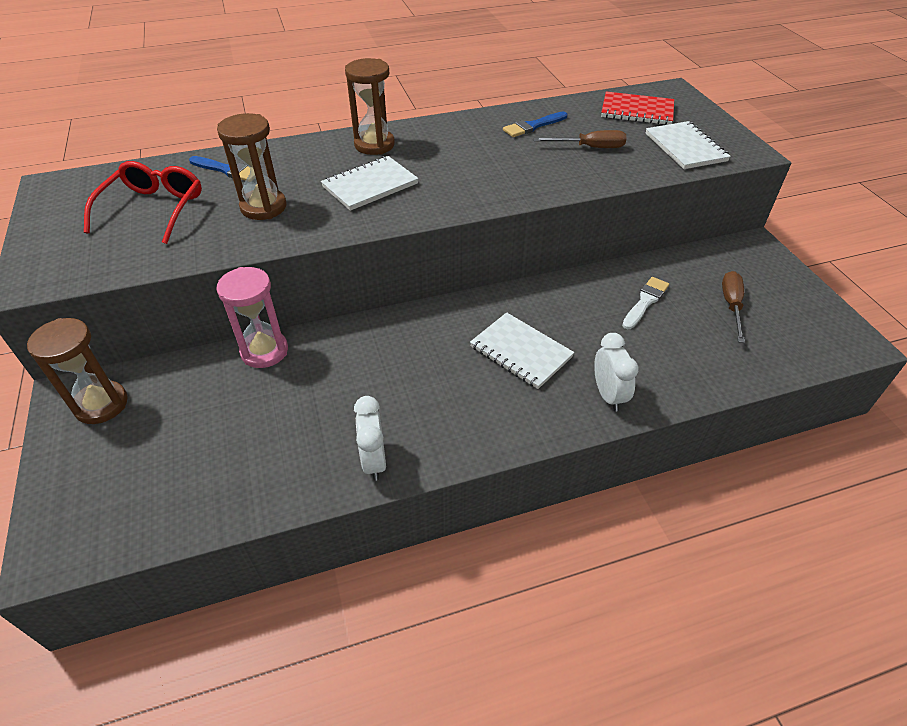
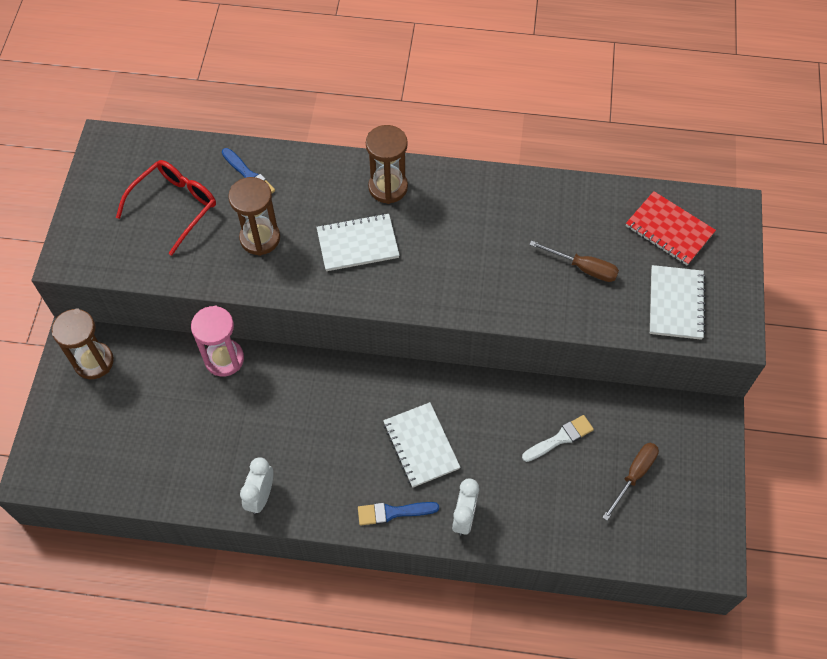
camera: 25 degrees right, 15 degrees up
blue brush [503,112,567,137] -> blue brush moved to [358,502,439,525]

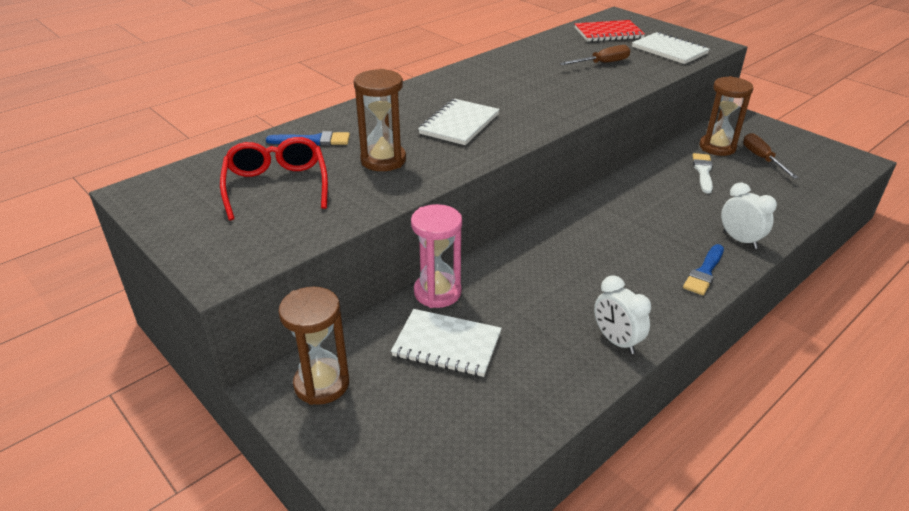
camera: 50 degrees left, 25 degrees down
brown hourglass [366,125,408,204] -> brown hourglass moved to [699,76,753,156]
white notebook [383,402,460,488] -> white notebook moved to [391,309,502,377]

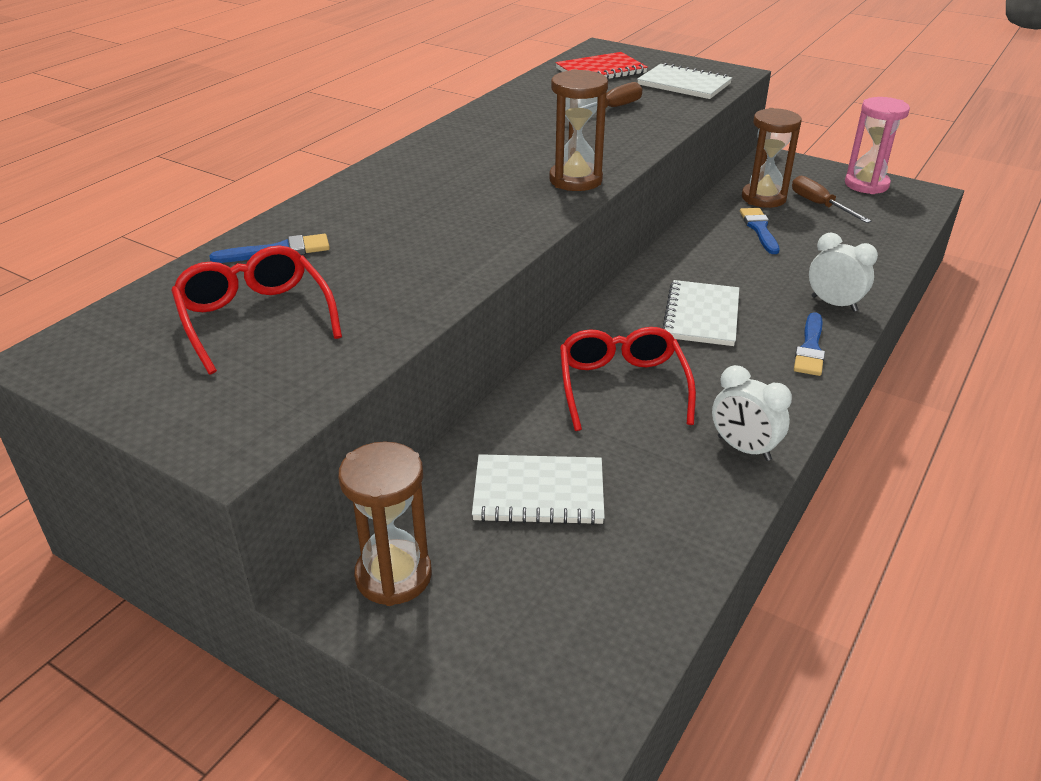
camera: 15 degrees left, 0 degrees up
brown hourglass [354,69,406,171] -> brown hourglass moved to [549,69,608,191]
pink hourglass [411,204,462,308] -> pink hourglass moved to [845,97,910,194]
white notebook [418,99,500,145] -> white notebook moved to [662,280,739,346]
white brush [693,153,713,193] -> blue brush [740,208,780,254]
none -> red glasses [560,327,696,431]

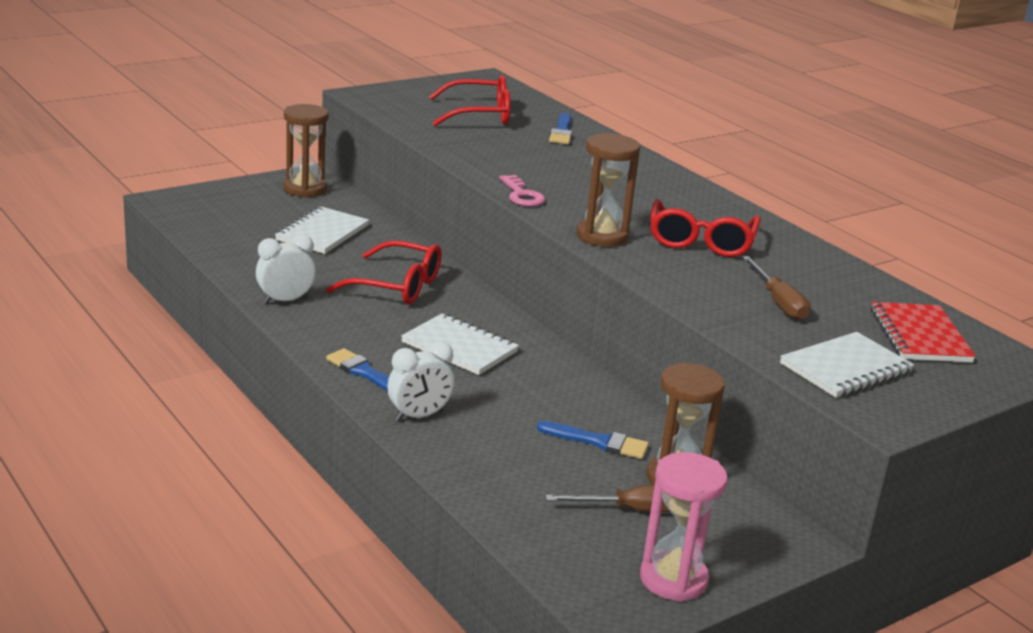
camera: 110 degrees right, 10 degrees down
none -> pink key [500,175,545,207]
none -> red glasses [650,200,761,257]

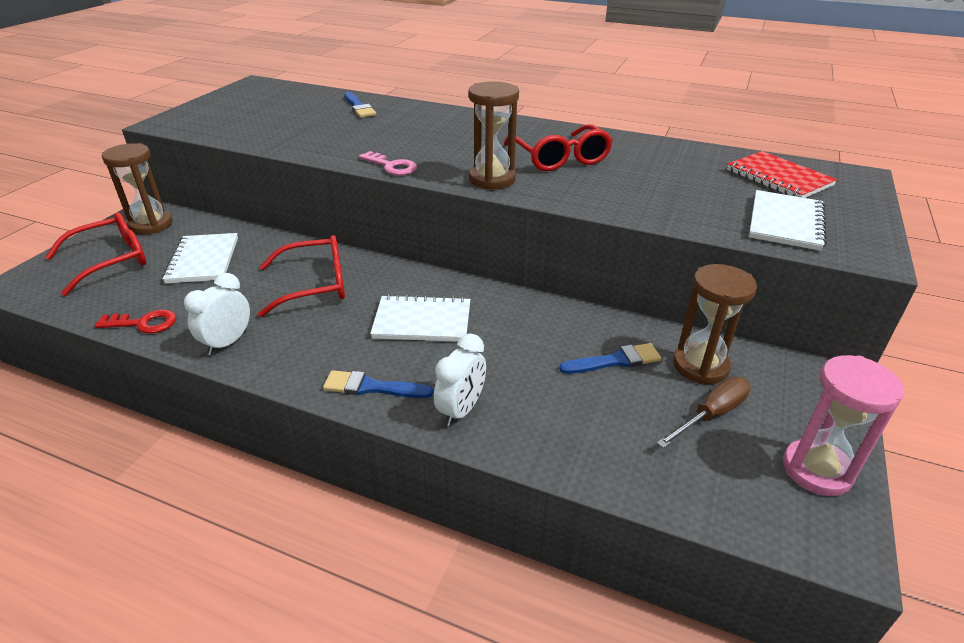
camera: 30 degrees left, 10 degrees up
red glasses [429,75,511,126] -> red glasses moved to [45,212,146,296]
brown screwdriver [742,256,810,320] -> none
none -> red key [94,310,176,334]

